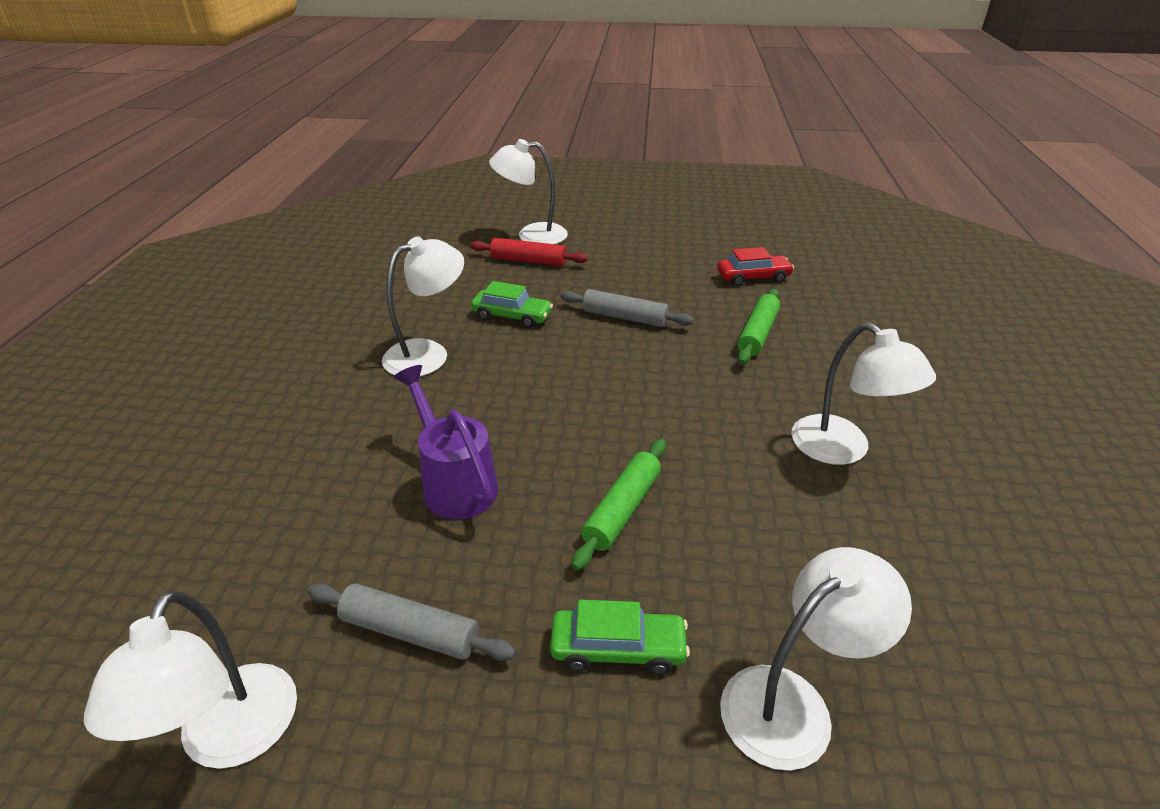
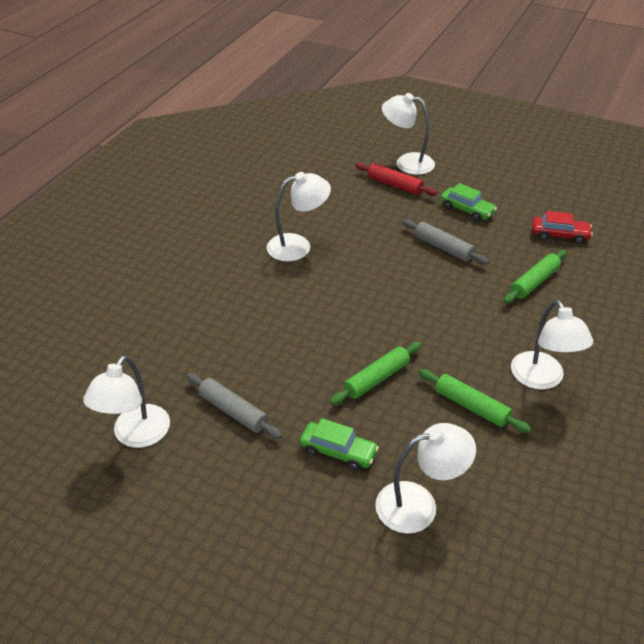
camera: 20 degrees right, 5 degrees up
purple watering can [394,365,498,520] -> none
green car [471,281,553,328] -> green car moved to [440,183,497,221]
none -> green rolling pin [419,369,531,433]

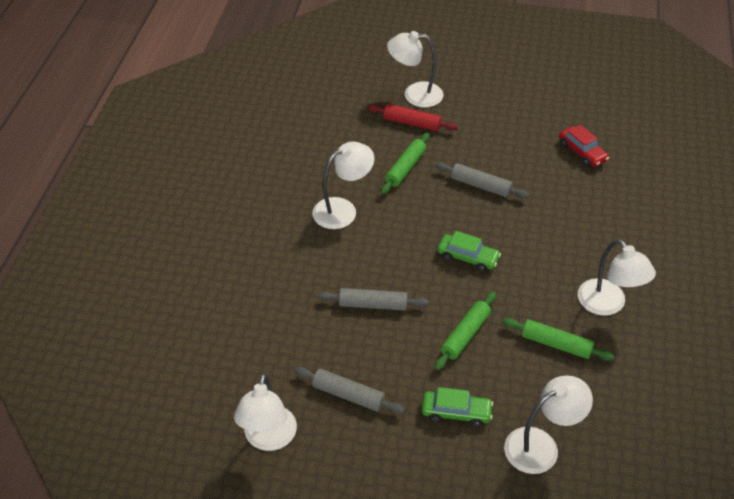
camera: 15 degrees left, 5 degrees up
green car [440,183,497,221] -> green car moved to [438,231,501,272]
green rolling pin [504,250,567,304] -> green rolling pin moved to [381,133,430,194]
red car [532,211,593,244] -> red car turned 60 degrees clockwise [559,125,609,167]
none -> grey rolling pin [318,288,429,311]

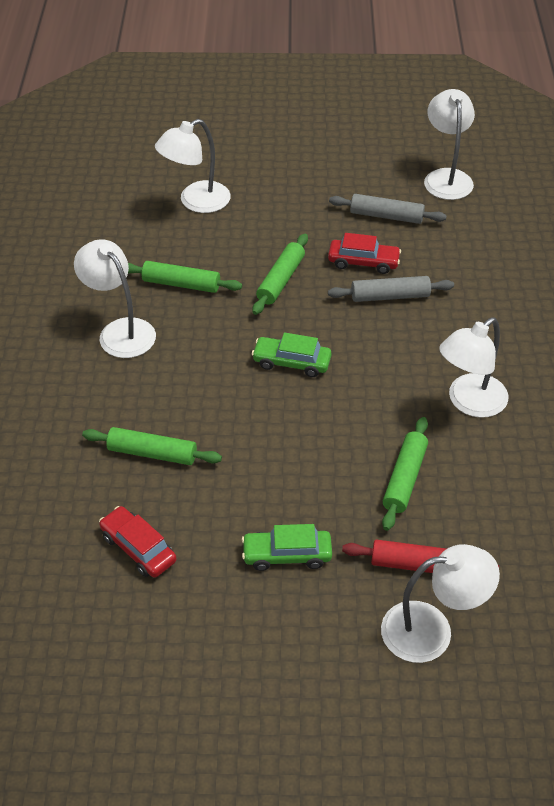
camera: 170 degrees right, 0 degrees up
green car [422,387,493,427] -> green car moved to [242,524,332,571]
grey rolling pin [435,162,529,199] -> none
none -> green rolling pin [82,427,222,465]
none -> red car [328,233,401,274]

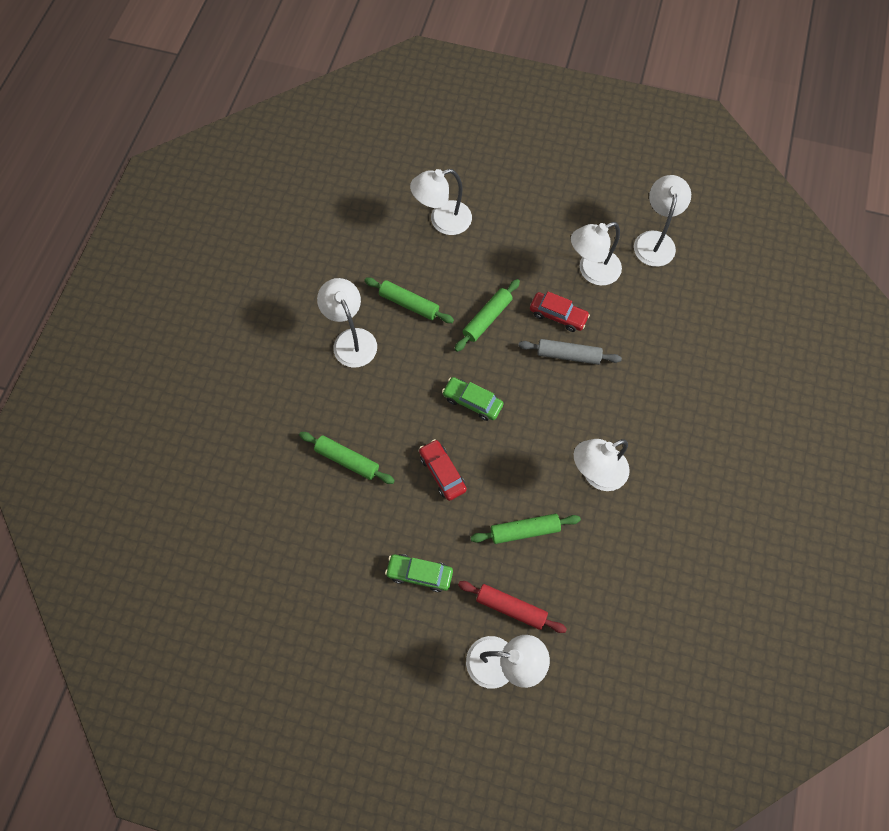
camera: 15 degrees right, 20 degrees up
red car [99,506,177,578] -> red car moved to [419,439,467,501]
grey rolling pin [329,194,447,224] -> white lamp [571,222,622,286]
green rolling pin [382,417,428,531] -> green rolling pin turned 45 degrees clockwise [470,514,581,544]

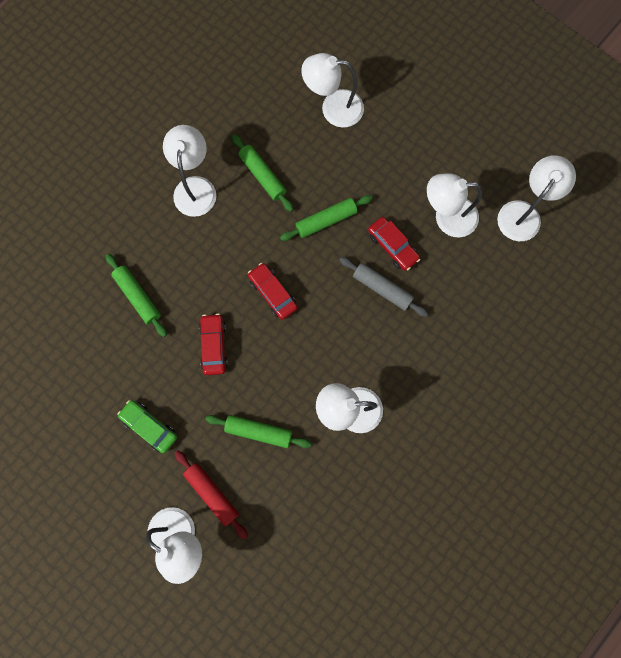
camera: 25 degrees right, 10 degrees up
green car [442,377,504,421] -> red car [248,263,298,320]

